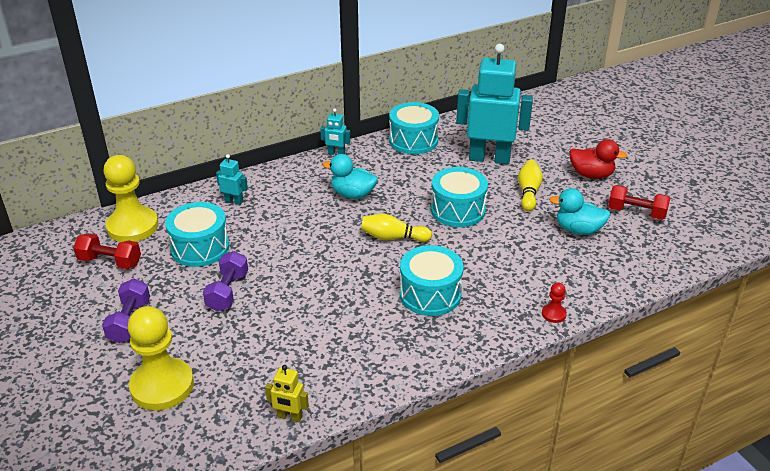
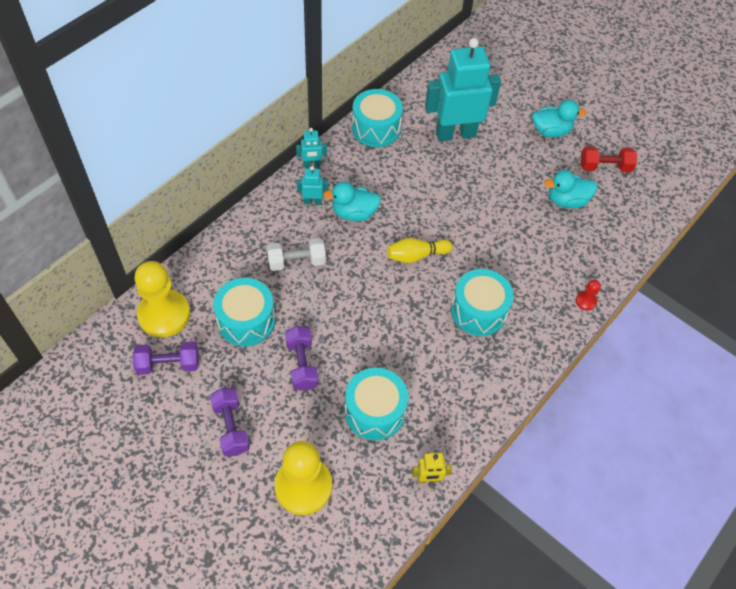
camera: 25 degrees left, 20 degrees up
red dumbbell [73,233,141,269] -> purple dumbbell [132,341,199,375]
turquoise robot [216,154,248,205] -> turquoise robot moved to [297,166,328,205]
turquoise drum [431,167,488,227] -> turquoise drum moved to [345,368,408,440]
yellow bowling pin [518,160,543,211] -> none
red duck [569,139,627,179] -> turquoise duck [532,100,586,137]
none -> white dumbbell [267,238,326,271]

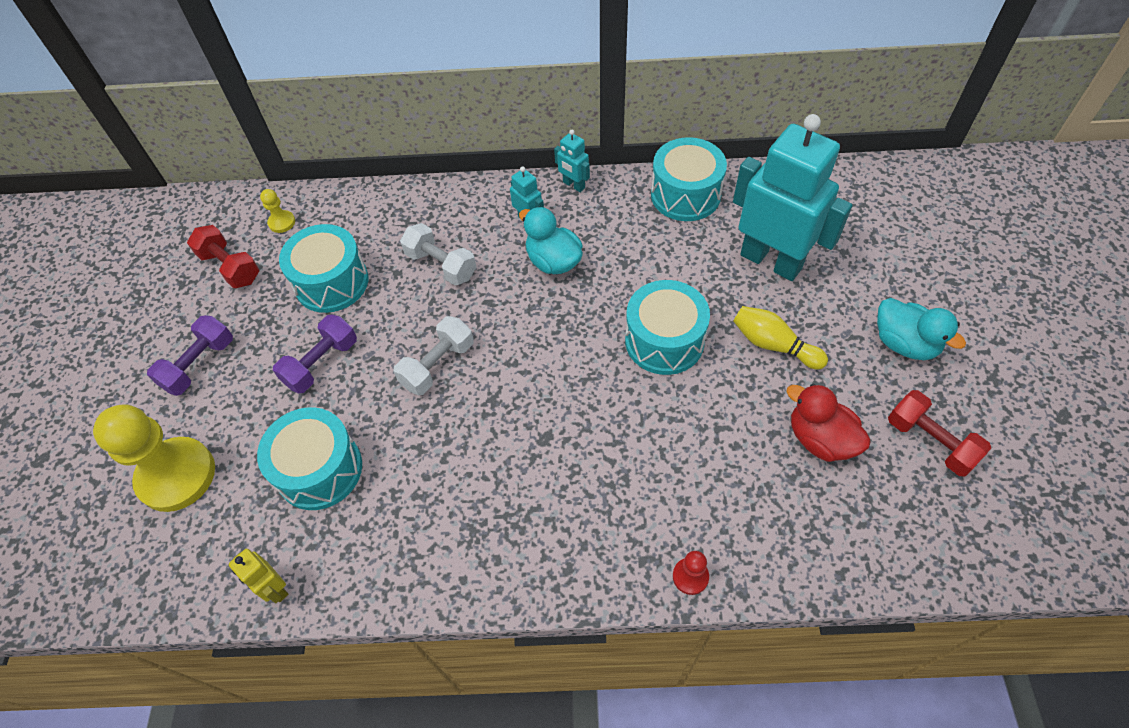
camera: 55 degrees right, 0 degrees up
purple dumbbell [132,341,199,375] -> red dumbbell [187,225,259,288]
yellow pawn [135,261,190,337] -> yellow pawn [260,189,295,233], size x0.43
yellow bowling pin [387,238,453,263] -> yellow bowling pin moved to [733,306,828,369]
turquoise drum [451,269,514,336] -> turquoise drum moved to [625,280,710,375]
turquoise duck [544,170,597,208] -> red duck [786,384,871,462]
none -> white dumbbell [393,316,474,395]

